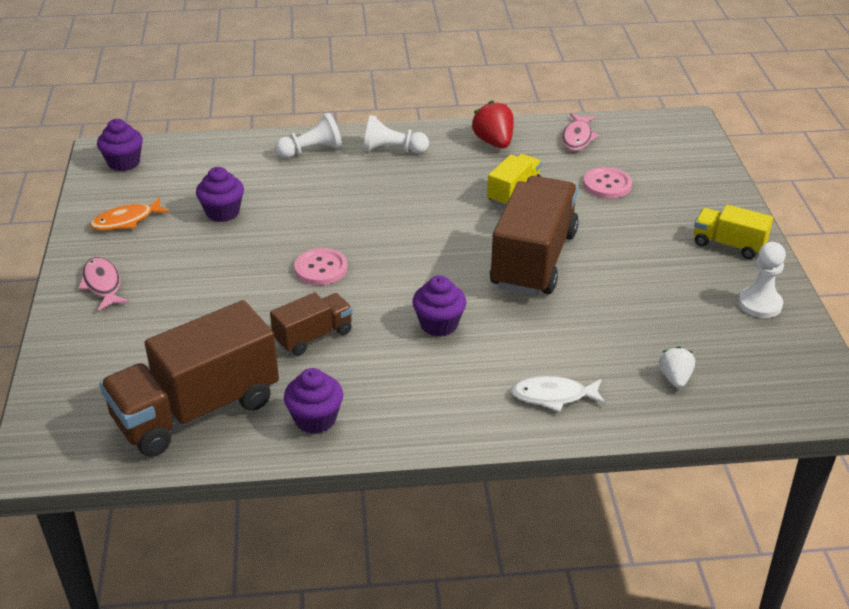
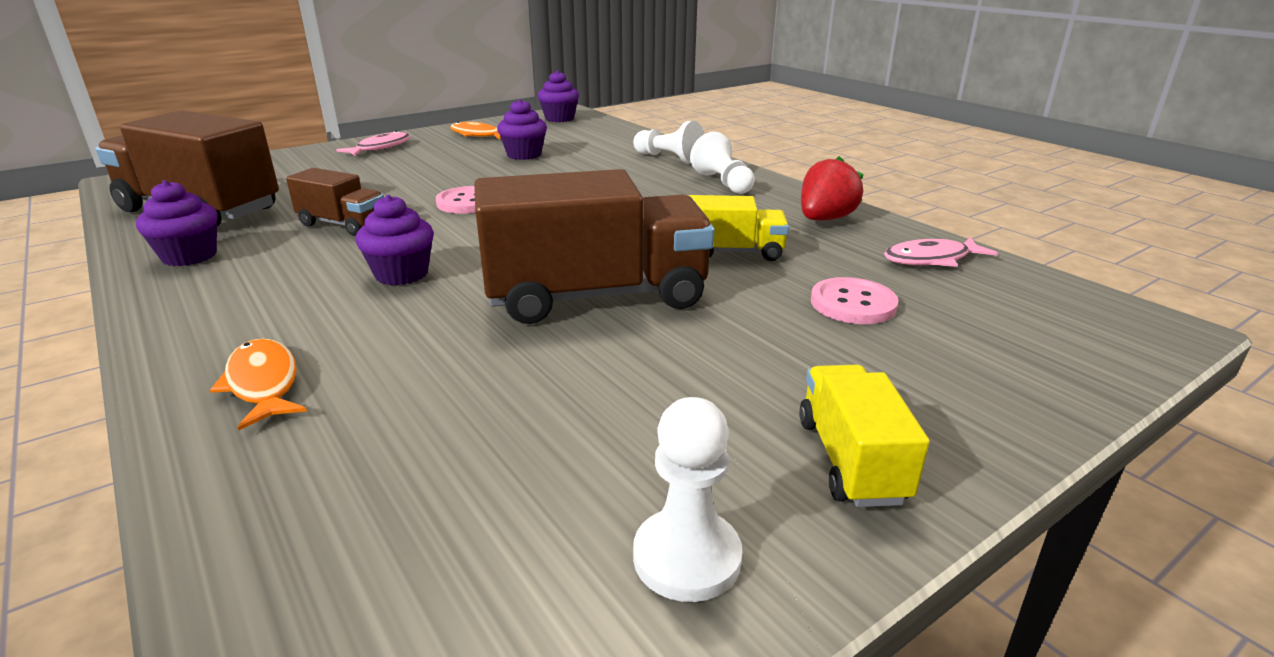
camera: 60 degrees right, 10 degrees down
white fish [511,376,606,412] -> orange fish [210,338,307,430]
white strawberry [659,346,695,388] -> none

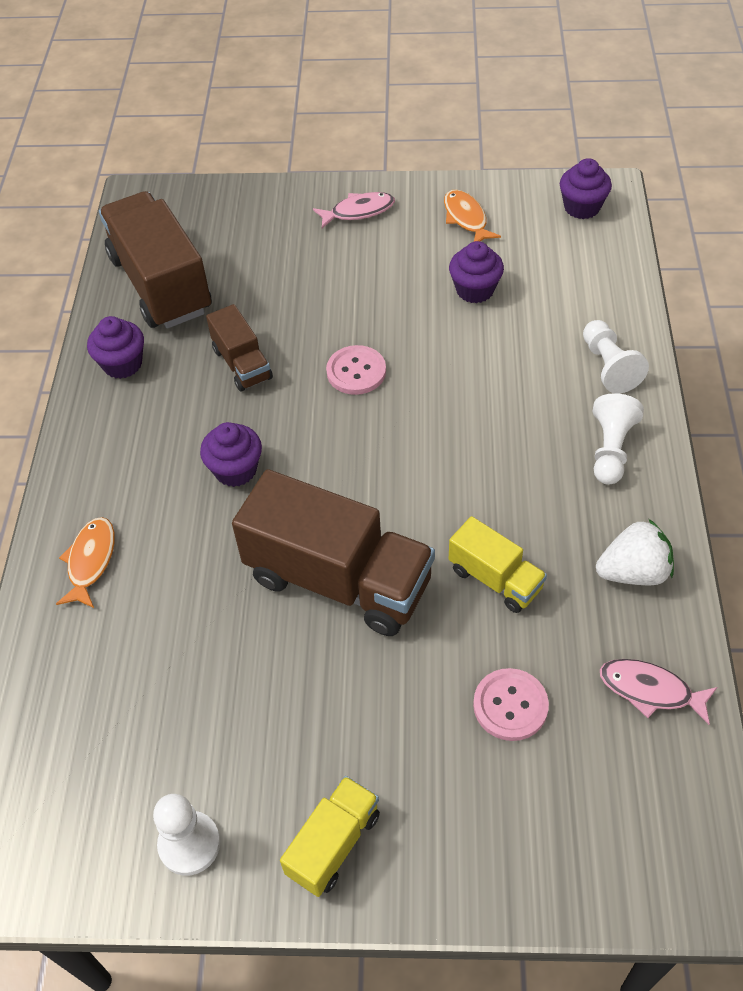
camera: 40 degrees right, 25 degrees up
red strawberry [801,156,864,221] -> white strawberry [596,519,674,585]

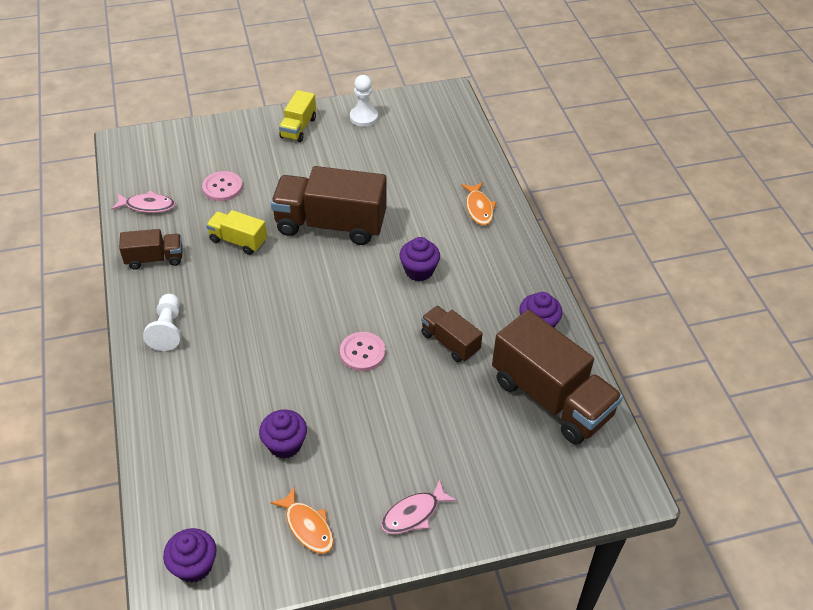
camera: 160 degrees right, 5 degrees down
white pawn [583,320,649,394] -> none
white strawberry [596,519,674,585] -> brown truck [119,229,182,270]

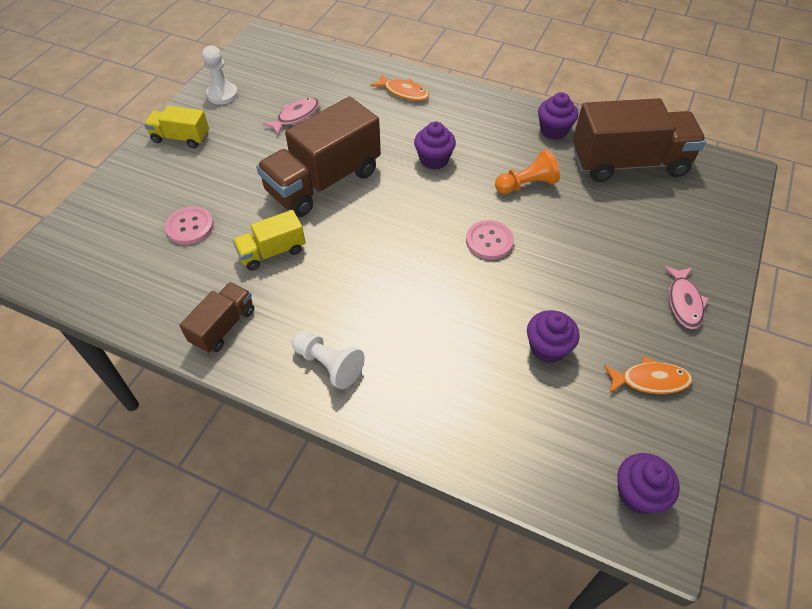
camera: 50 degrees left, 5 degrees up
pink fish [111,191,175,213] -> pink fish moved to [263,98,319,135]
yellow truck [279,90,316,142] -> yellow truck turned 135 degrees clockwise [144,106,209,148]
brown truck [421,306,483,362] -> orange pawn [495,149,560,194]

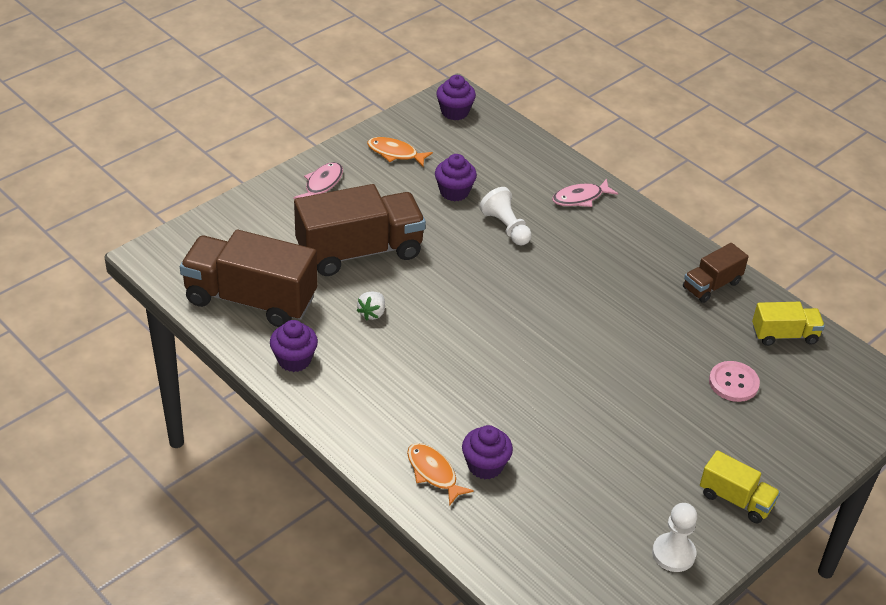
camera: 160 degrees left, 10 degrees down
yellow truck [233,210,305,271] -> yellow truck moved to [752,302,825,346]
brown truck [256,97,381,217] -> brown truck moved to [294,184,426,276]
pink fish [263,98,319,135] -> pink fish moved to [552,179,618,207]
white pawn [292,330,365,389] -> white pawn moved to [479,187,532,245]
purple cupcake [414,121,456,170] -> purple cupcake moved to [462,425,513,480]
pink button [466,220,514,260] -> none
orange pawn [495,149,560,194] -> white strawberry [356,292,385,320]

